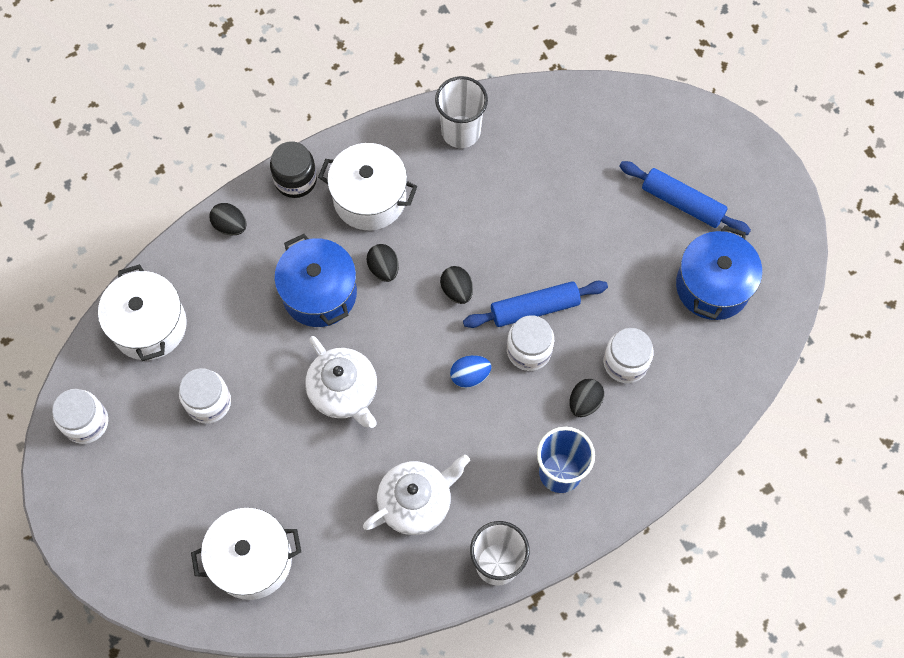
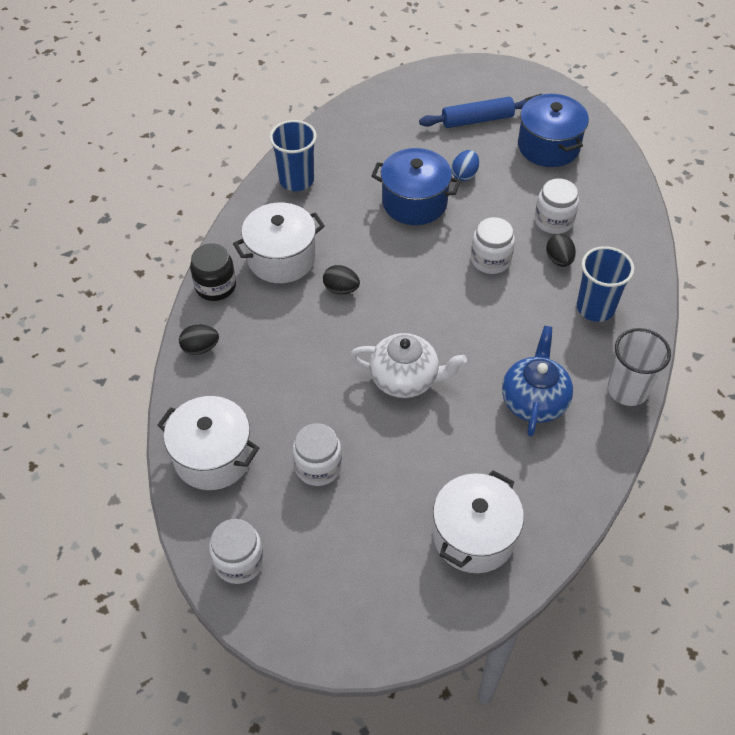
camera: 45 degrees left, 15 degrees down
blue pot [274,234,357,327] -> blue pot moved to [371,148,461,225]
white teapot [363,455,470,535] -> blue teapot [502,326,573,437]
white cup [435,76,488,148] -> blue cup [269,120,317,191]
black egg [440,266,473,304] -> none
blue egg [450,355,492,388] -> blue egg moved to [451,150,479,181]
blue rolling pin [463,281,608,328] -> none

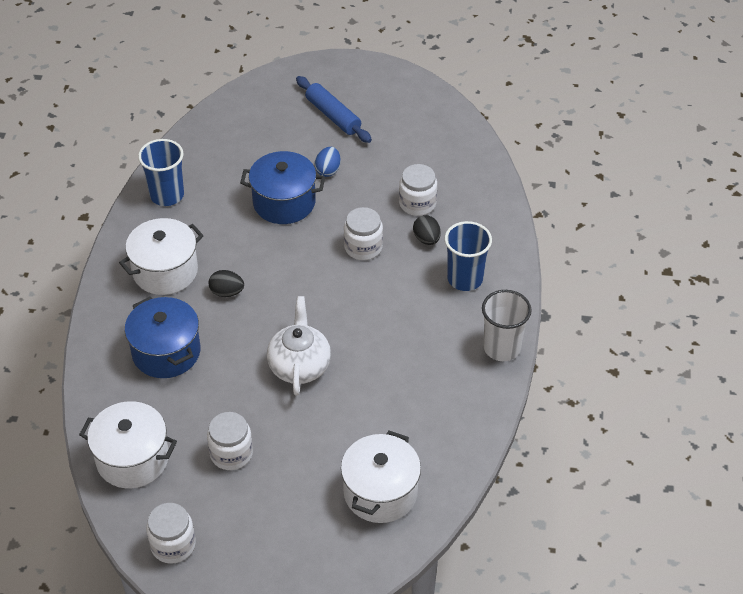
camera: 10 degrees left, 5 degrees down
black egg [179,325,219,355] -> none
black jar [190,243,236,301] -> none
white teapot [350,333,467,398] -> white teapot turned 90 degrees counterclockwise [267,296,331,396]
blue rolling pin [419,97,526,128] -> blue rolling pin turned 75 degrees clockwise [296,76,372,143]
blue teapot [502,326,573,437] -> none
blue pot [518,93,589,167] -> blue pot moved to [125,297,200,378]

